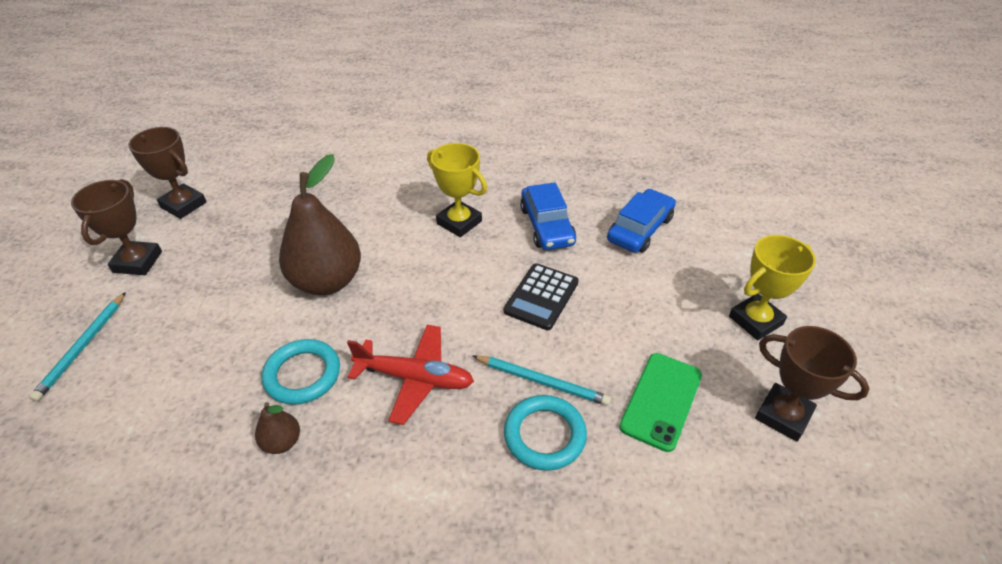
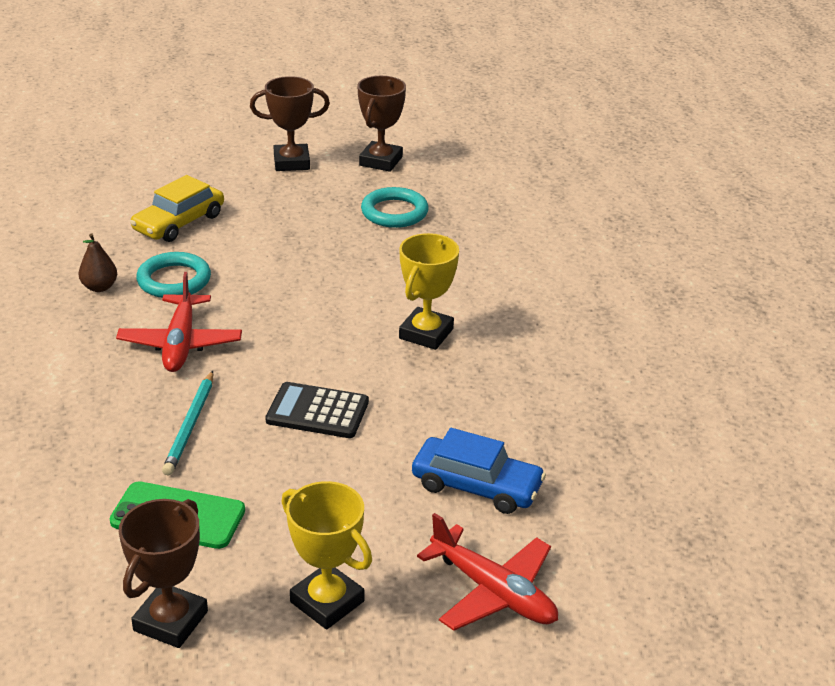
camera: 75 degrees right, 10 degrees down
turquoise pencil [29,292,126,402] -> none
brown pear [279,154,361,295] -> none
turquoise ring [504,395,587,471] -> turquoise ring moved to [361,187,429,228]
blue car [520,182,576,250] -> none
none -> yellow car [130,175,224,242]
none -> red plane [417,513,558,631]

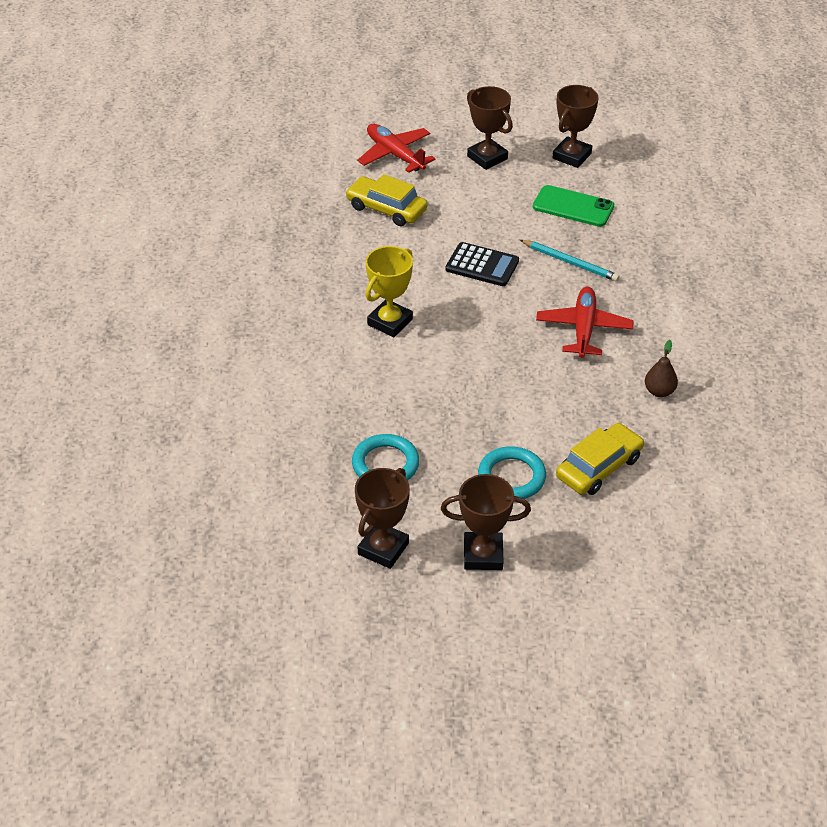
camera: 170 degrees left, 10 degrees up
turquoise ring [136,252,211,298] -> turquoise ring moved to [478,446,546,499]
turquoise pencil [162,371,213,475] -> turquoise pencil turned 105 degrees clockwise [520,240,620,282]
yellow trophy [282,481,372,630] -> brown trophy [467,86,513,170]
blue car [412,428,546,514] -> yellow car [346,174,428,226]

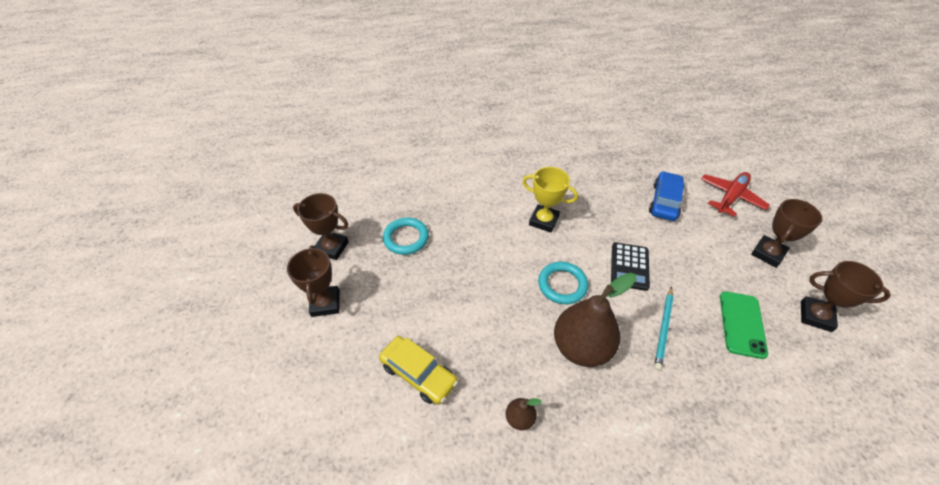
camera: 80 degrees right, 5 degrees up
yellow car [346,174,428,226] -> blue car [649,171,684,221]
turquoise ring [478,446,546,499] -> turquoise ring moved to [538,262,588,304]
red plane [536,287,634,358] -> brown pear [554,273,636,367]

